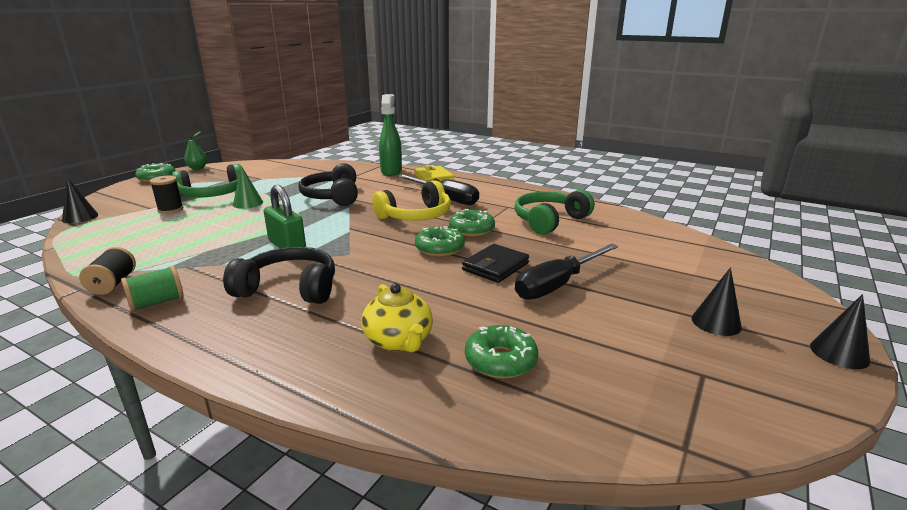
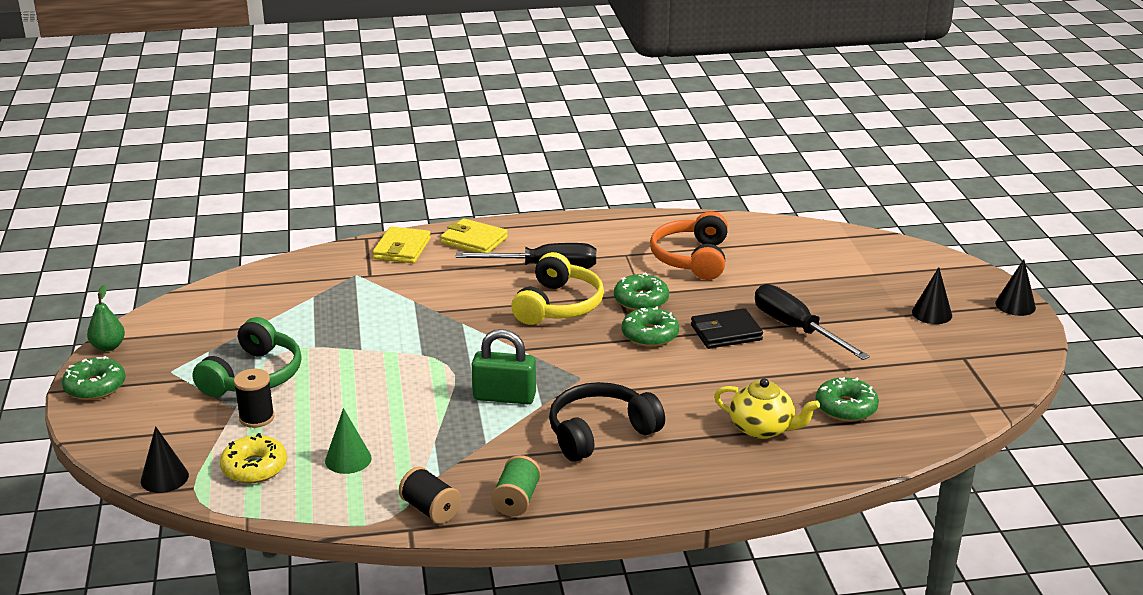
camera: 40 degrees left, 5 degrees up
green cone [233,166,263,209] -> green cone moved to [325,408,372,474]
black headphones [298,163,358,206] -> none
green spray bottle [379,94,402,176] -> yellow wallet [373,226,431,263]
black wallet [462,244,529,283] -> black wallet turned 75 degrees clockwise [691,308,763,349]
green headphones [515,190,594,235] -> orange headphones [650,211,728,280]
black screwdriver [515,243,618,300] -> black screwdriver turned 135 degrees clockwise [755,284,870,360]
none -> yellow donut [220,433,287,483]

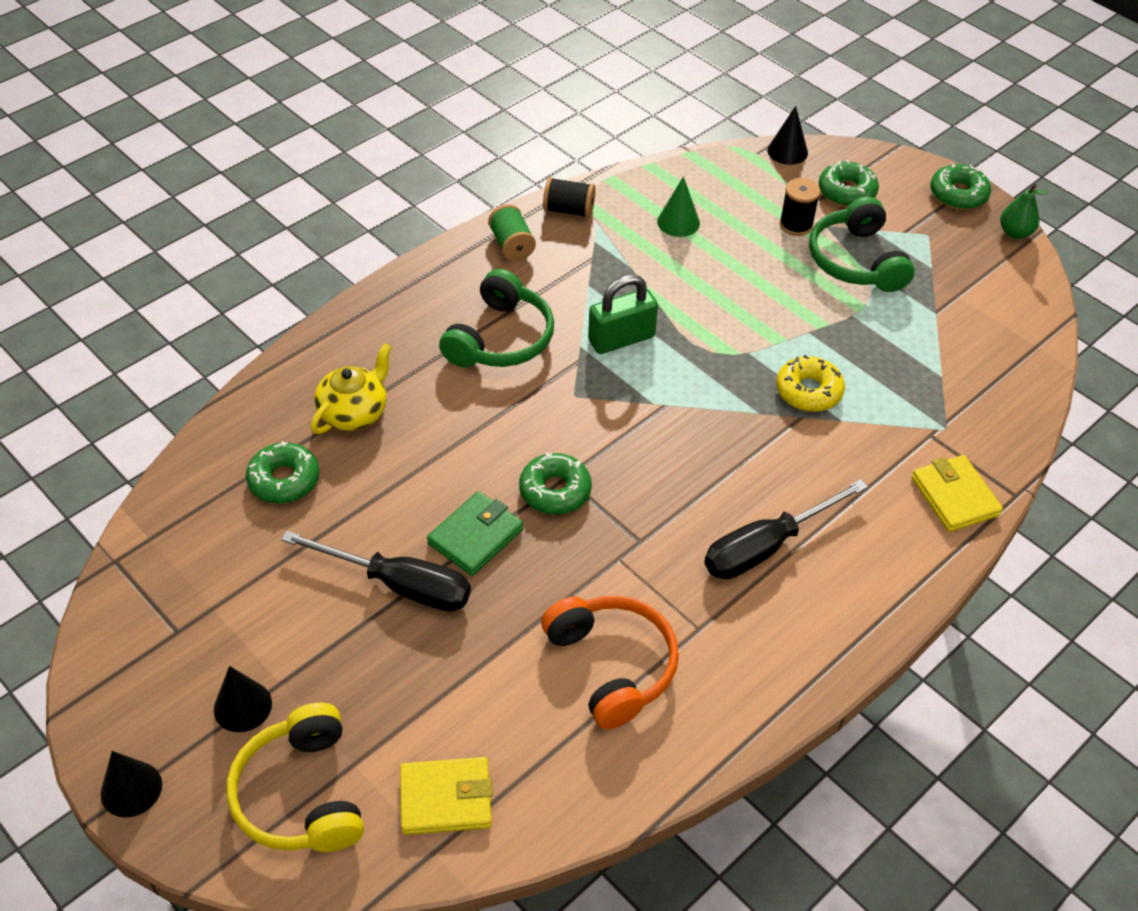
camera: 145 degrees right, 20 degrees up
yellow donut [220,433,287,483] -> yellow donut moved to [776,355,845,412]
yellow wallet [441,218,508,253] -> yellow wallet moved to [400,757,493,835]
yellow headphones [511,252,604,325] -> yellow headphones moved to [227,703,364,852]
black headphones [549,382,665,462] -> green headphones [439,269,554,368]
green donut [614,272,669,310] -> green donut moved to [819,160,879,207]
black wallet [691,308,763,349] -> green wallet [427,491,523,576]
yellow teapot [714,378,820,439] -> yellow teapot turned 135 degrees clockwise [311,343,392,434]

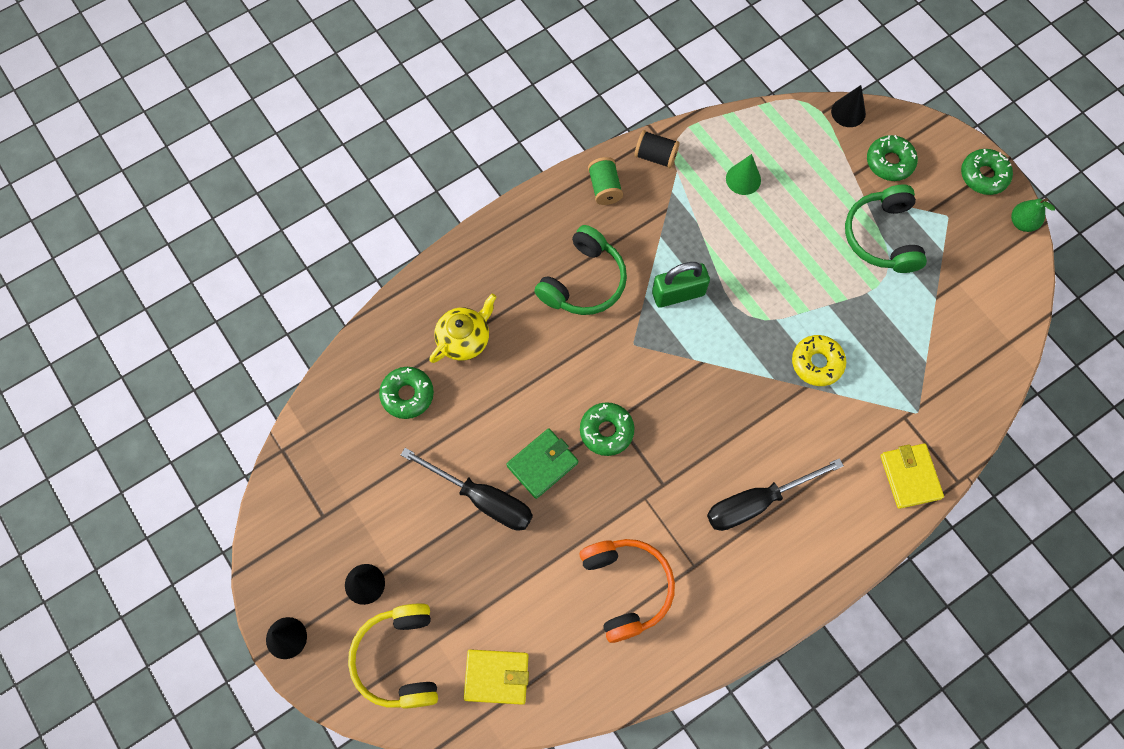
camera: 10 degrees right, 20 degrees up
black spool [779,178,820,236] -> none

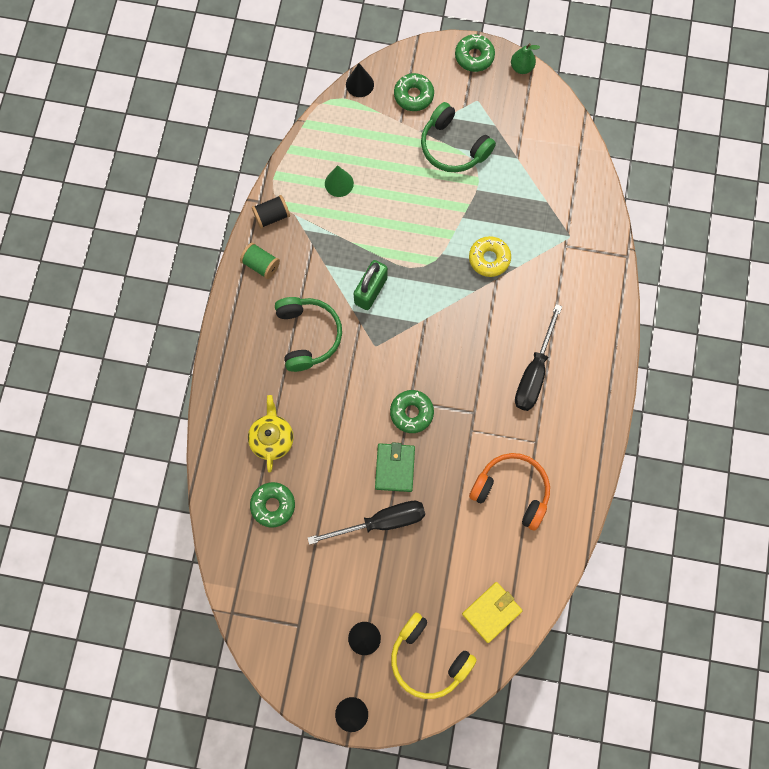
camera: 45 degrees left, 5 degrees up
yellow wallet [880,444,944,509] -> none

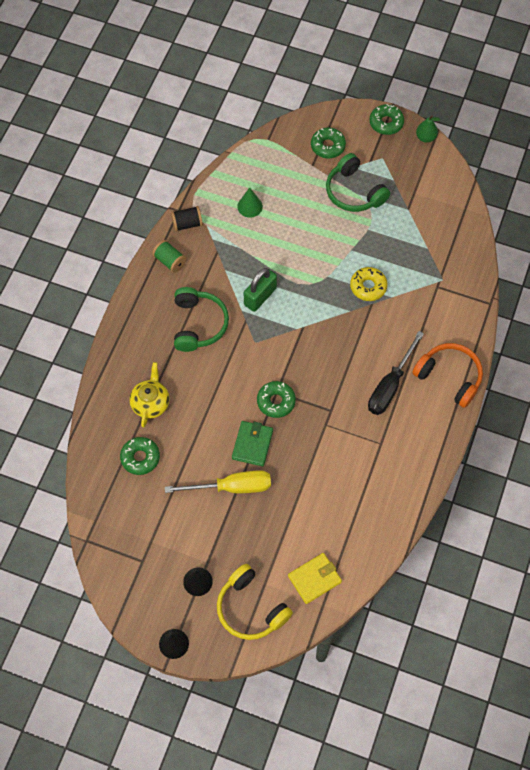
camera: 10 degrees right, 10 degrees down
black screwdriver [308,501,425,545] -> yellow screwdriver [165,470,271,493]
black cone [346,63,374,97] -> none
orange headphones [469,453,550,530] -> orange headphones moved to [412,343,483,408]

